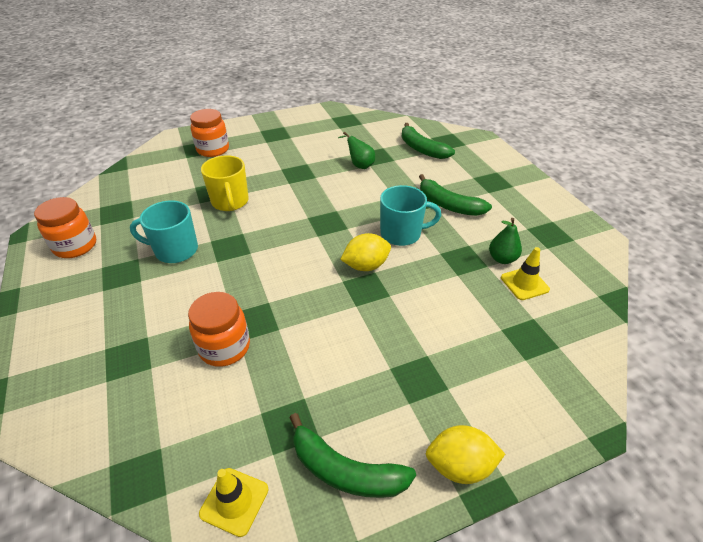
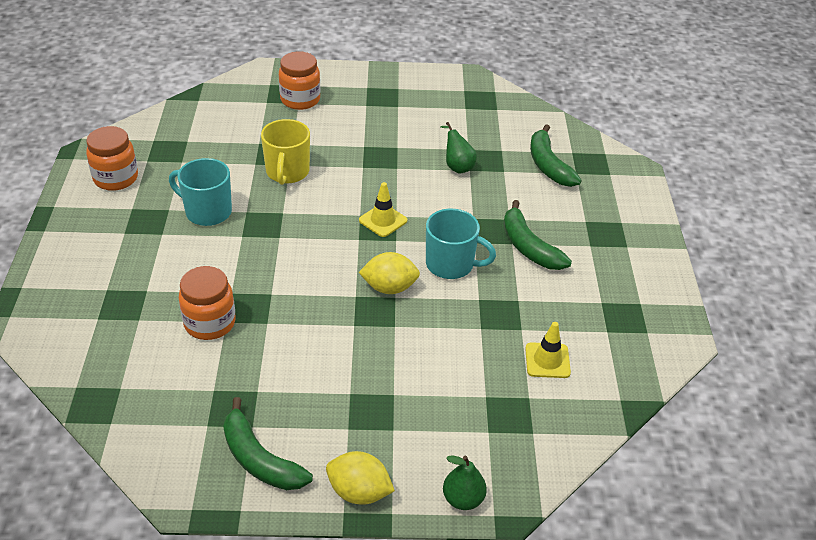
camera: 20 degrees right, 0 degrees up
yellow traffic cone [199,468,268,537] -> yellow traffic cone moved to [359,182,407,237]
green pear [489,218,522,264] -> green pear moved to [443,455,487,510]

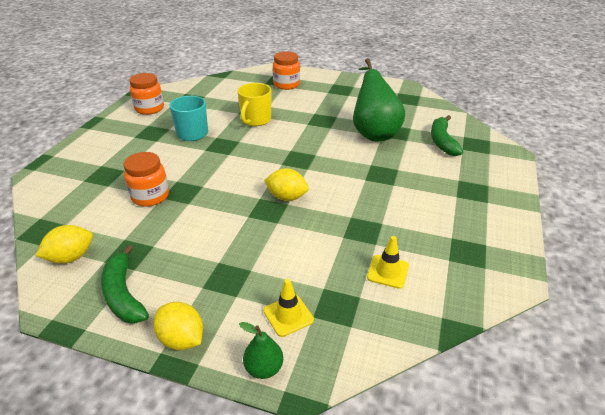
camera: 20 degrees right, 5 degrees down
yellow traffic cone [359,182,407,237] -> yellow traffic cone moved to [263,279,314,337]
turquoise mug [426,209,496,279] -> none
green pear [440,122,477,174] -> green pear [353,58,405,142], size x2.20
green banana [504,200,572,270] -> none
none -> yellow lemon [35,225,93,264]

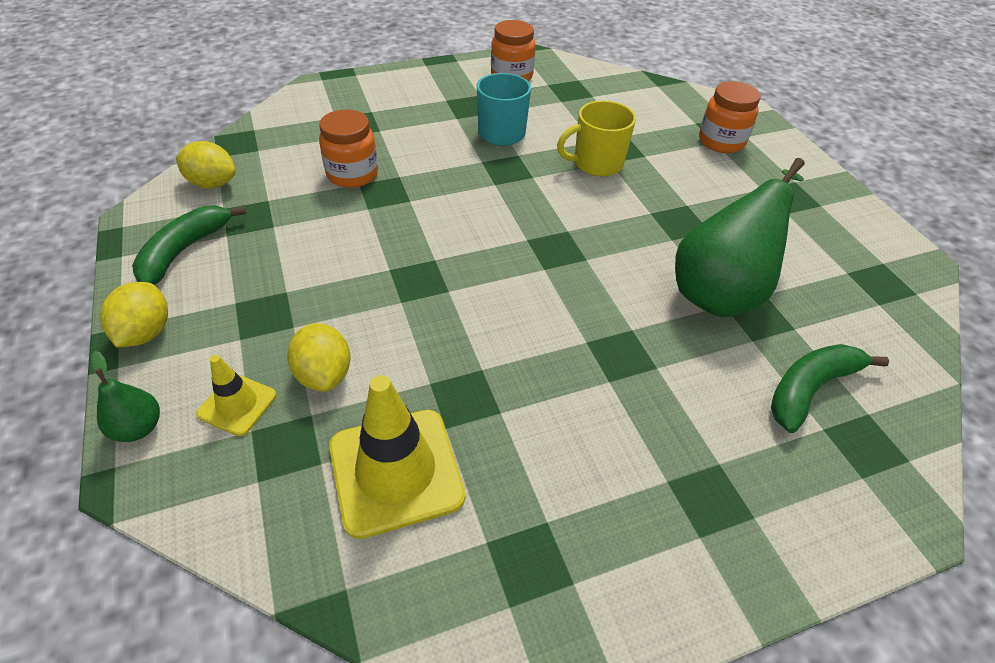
camera: 50 degrees right, 10 degrees up
yellow lemon [264,168,309,201] -> yellow lemon moved to [287,323,351,392]
yellow traffic cone [367,236,409,289] -> yellow traffic cone [329,375,465,539], size x1.87

